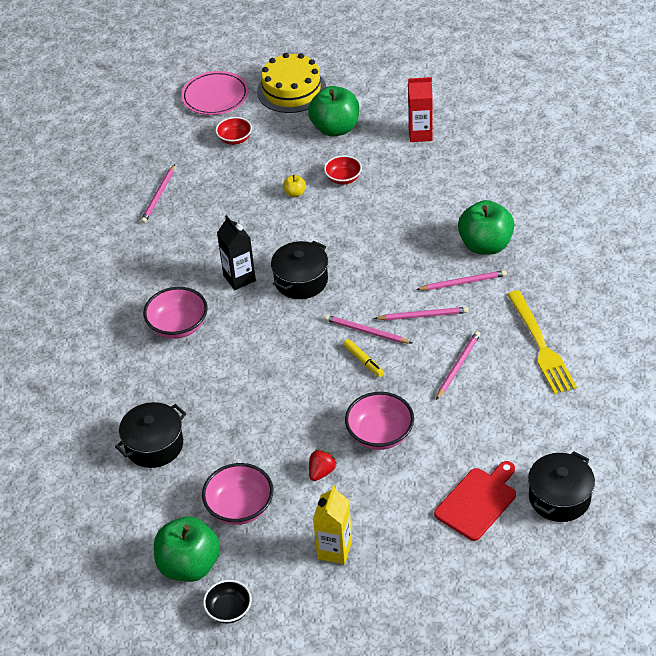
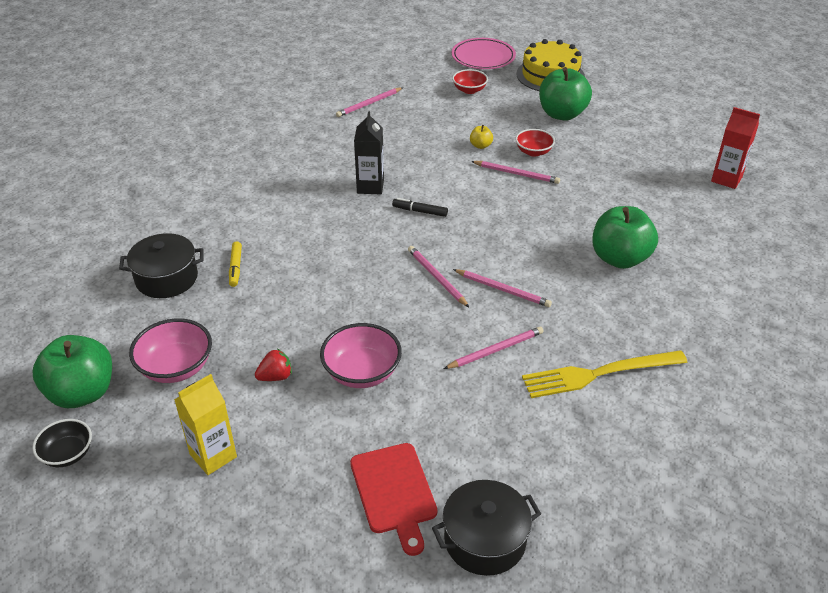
camera: 30 degrees right, 5 degrees down
pink bowl [143,287,208,339] -> none
black pot [271,241,328,299] -> black marker [392,198,448,217]
yellow marker [343,339,384,377] -> yellow marker moved to [229,241,242,287]
red carton [408,77,433,142] -> red carton moved to [711,107,760,189]
pink pencil [416,270,507,290] -> pink pencil moved to [471,161,560,184]
red cutting board [434,461,516,541] -> red cutting board turned 90 degrees clockwise [350,443,437,556]
yellow fork [507,290,577,394] -> yellow fork turned 60 degrees clockwise [522,350,688,398]

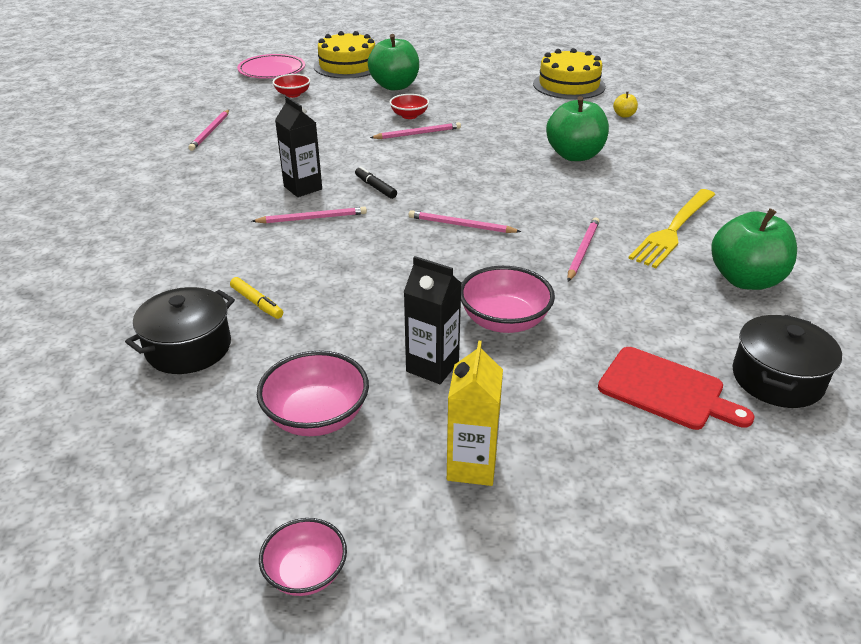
camera: 40 degrees left, 5 degrees down
green apple [32,335,112,408] -> green apple moved to [711,208,797,290]
black bowl [32,419,92,467] -> pink bowl [259,518,347,596]
red strawberry [255,349,292,381] -> black carton [404,256,461,384]
black marker [392,198,448,217] -> black marker turned 75 degrees clockwise [355,167,397,199]
pink pencil [453,269,552,307] -> pink pencil moved to [252,207,367,224]
yellow apple [470,125,493,149] -> yellow apple moved to [613,92,638,118]
red carton [711,107,760,189] -> yellow cake [533,48,606,99]

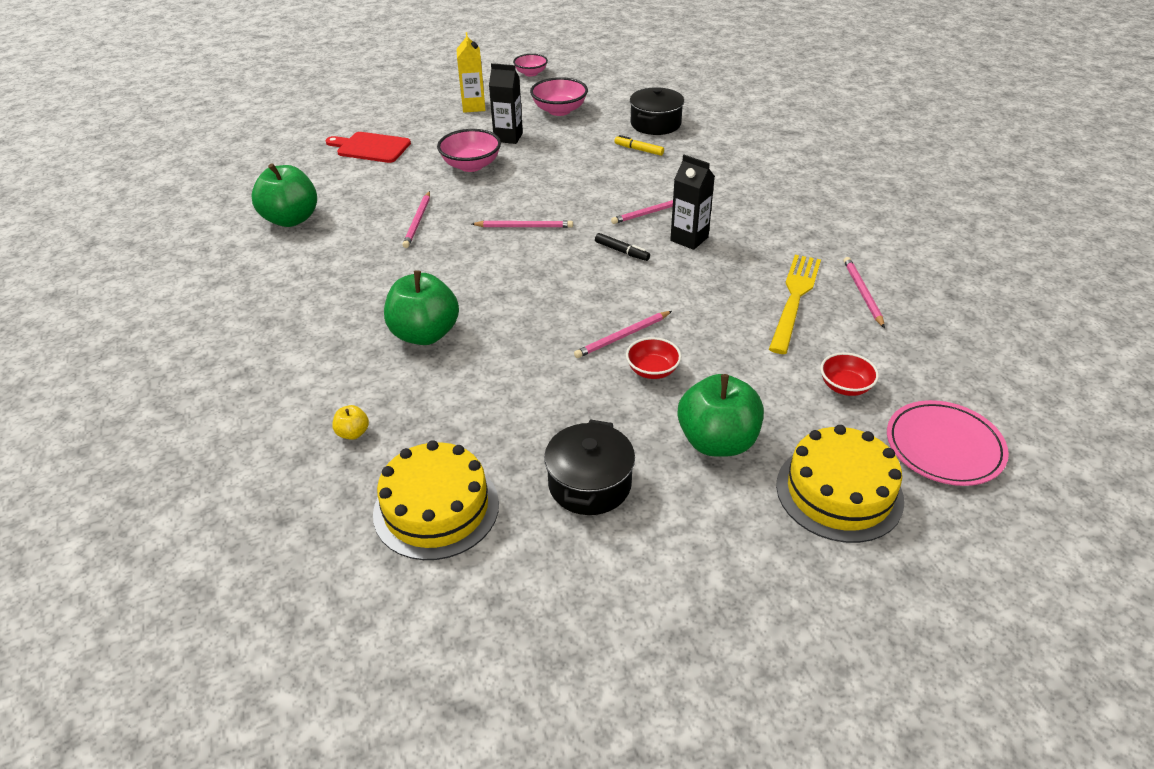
camera: 165 degrees right, 5 degrees up
yellow fork [628,189,715,268] -> yellow fork moved to [769,255,821,354]
black pot [732,315,842,408] -> black pot moved to [544,419,635,515]

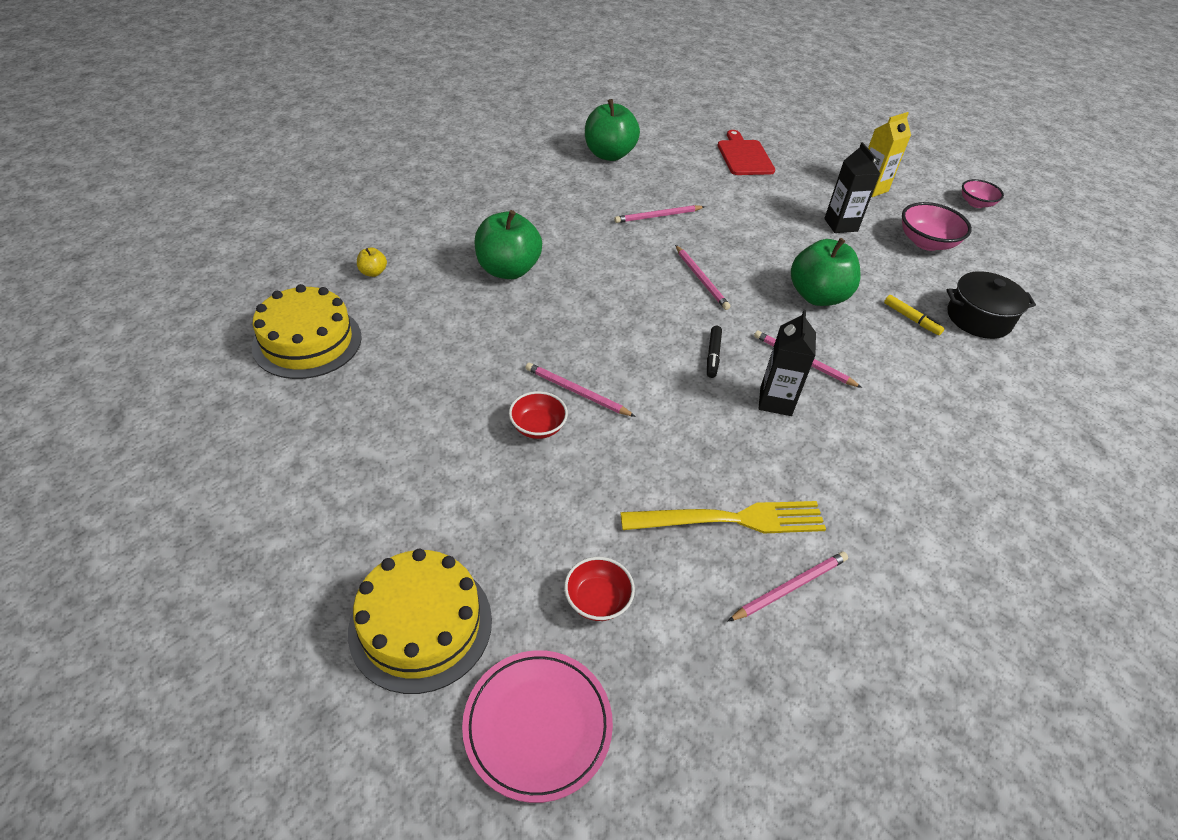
camera: 60 degrees right, 5 degrees up
pink bowl [437,129,501,172] -> none
black pot [544,419,635,515] -> none
yellow marker [614,135,664,156] -> yellow marker turned 135 degrees clockwise [884,295,944,335]
green apple [678,374,764,457] -> green apple moved to [791,238,861,306]

